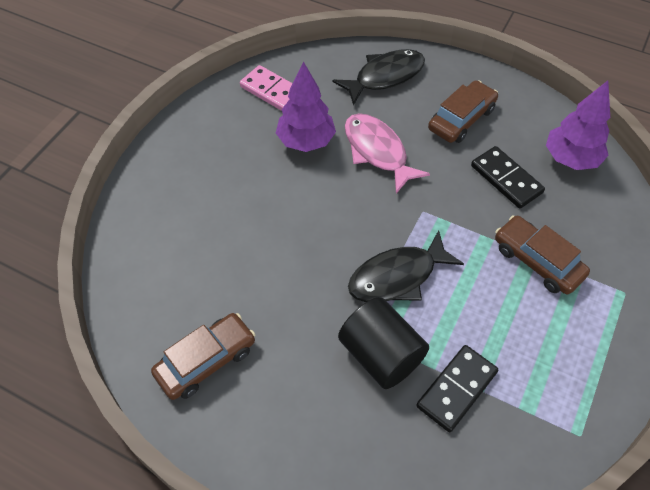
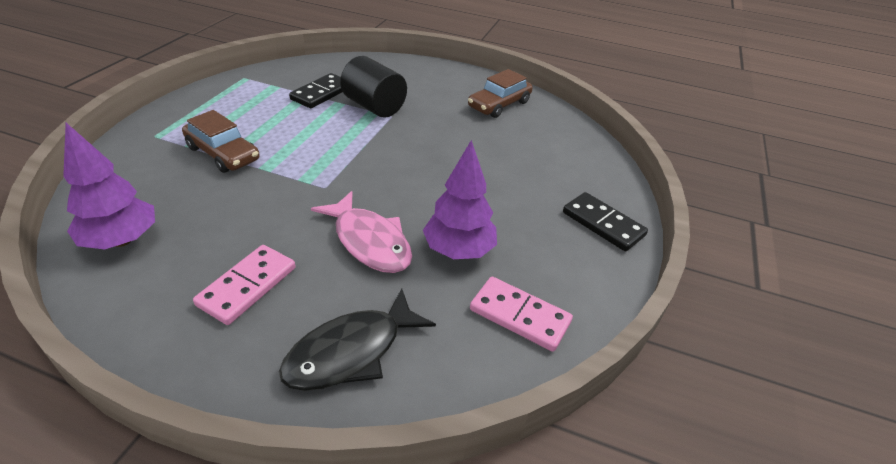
camera: 170 degrees right, 15 degrees down
black fish [348,230,464,302] -> none
brown car [428,80,498,143] -> pink domino [193,245,296,325]
black domino [471,146,545,209] -> black domino moved to [563,192,648,252]

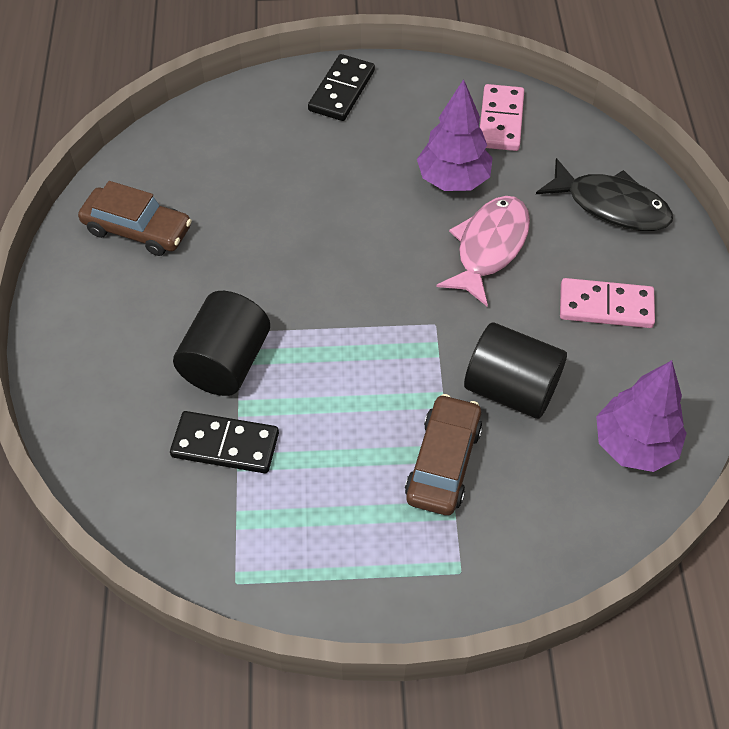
camera: 110 degrees left, 15 degrees up
none -> black cylinder [464,323,567,419]

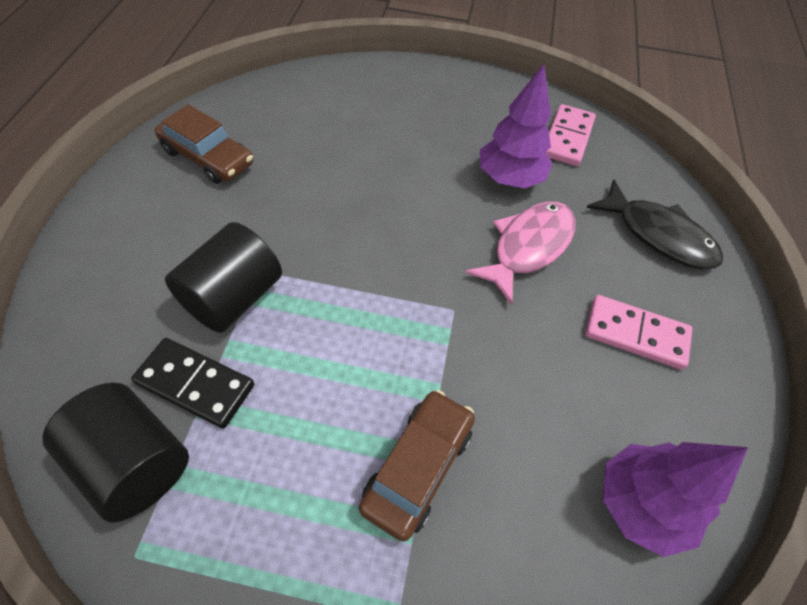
camera: 10 degrees right, 0 degrees up
black domino [308,54,375,121] -> none
black cylinder [464,323,567,419] -> black cylinder moved to [42,383,189,522]

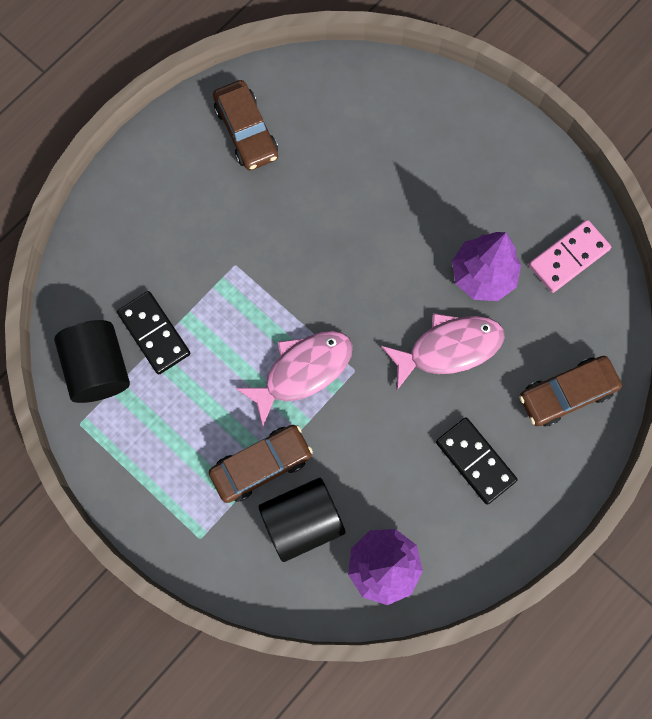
camera: 35 degrees right, 20 degrees up
black cylinder [165,222,282,333] -> black cylinder moved to [258,478,345,562]
pink domino [585,295,692,370] -> black domino [436,417,518,505]
black fish [586,179,723,269] -> brown car [519,356,622,427]
none -> pink fish [236,331,353,427]

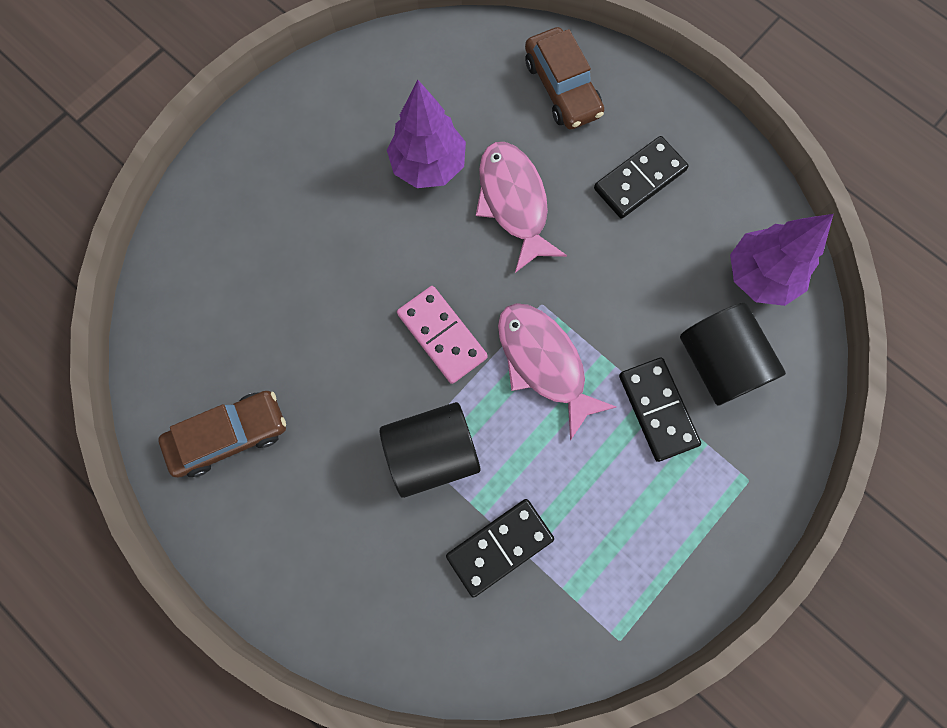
camera: 90 degrees left, 0 degrees up
black cylinder [54,320,130,403] -> black cylinder moved to [380,402,481,498]
brown car [209,425,313,503] -> black domino [619,358,701,462]
pink domino [529,220,611,293] -> pink domino moved to [397,286,488,384]

